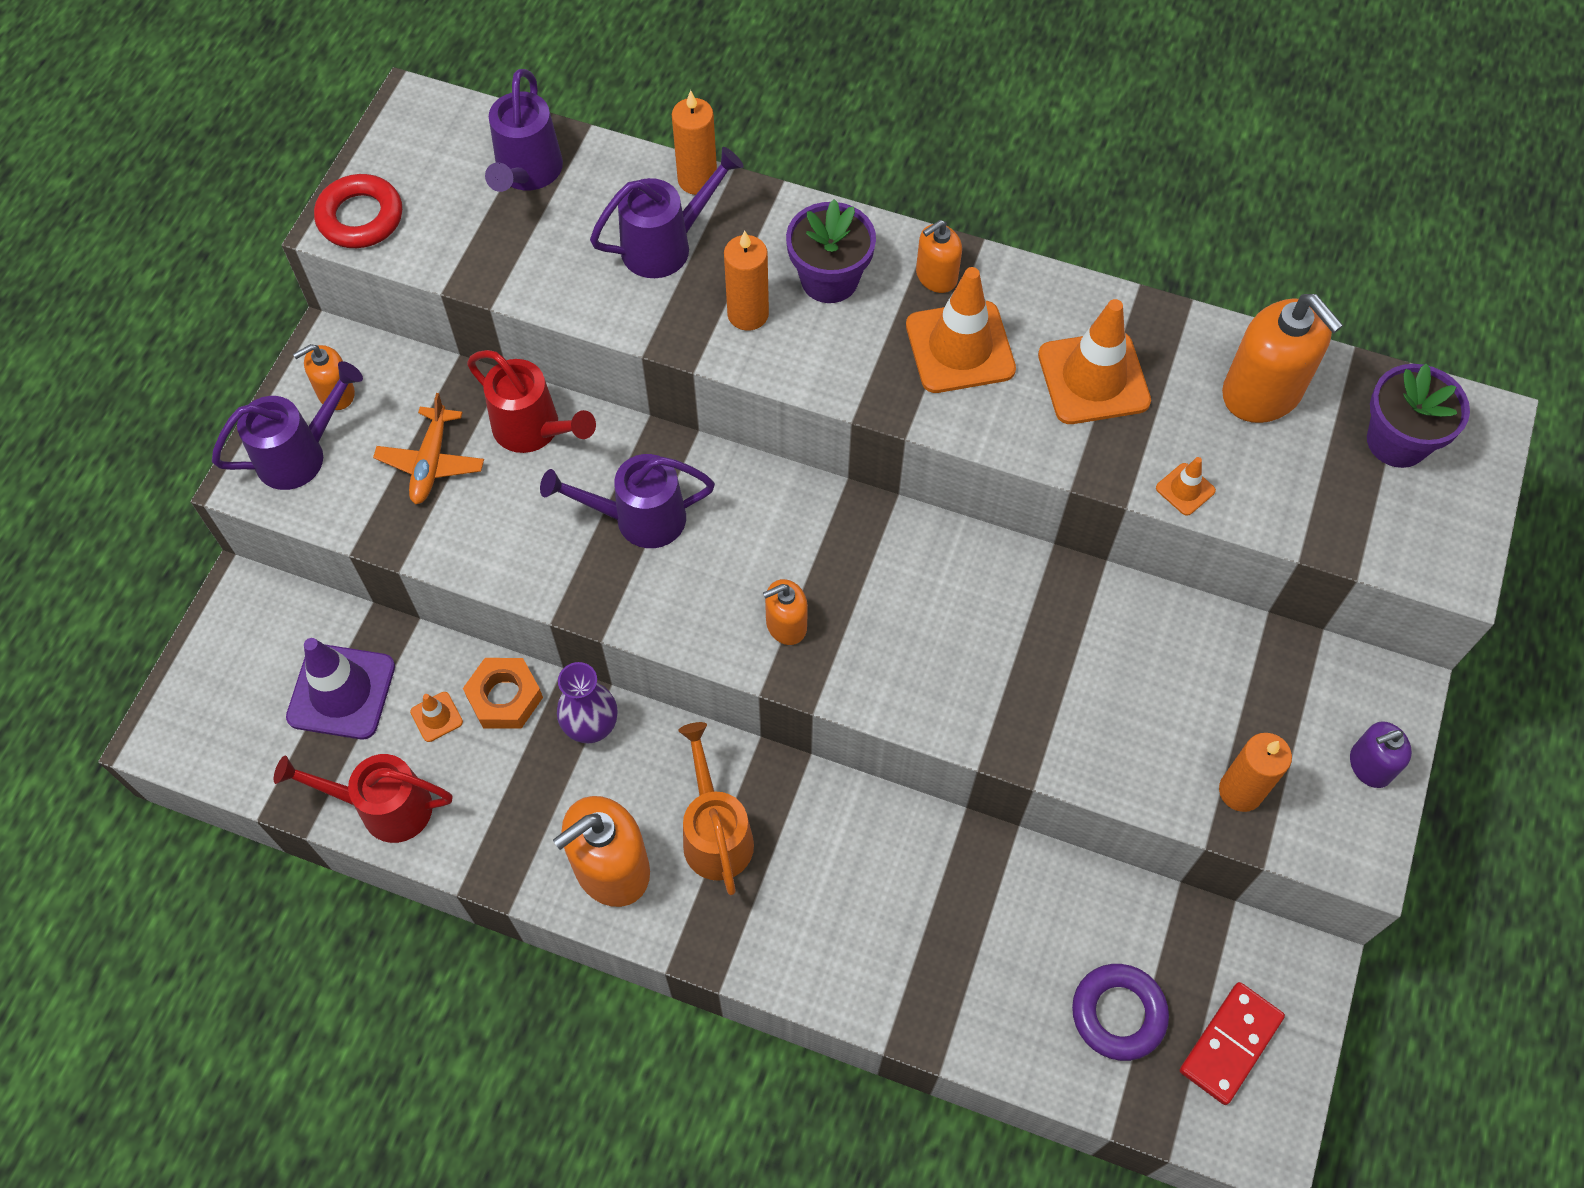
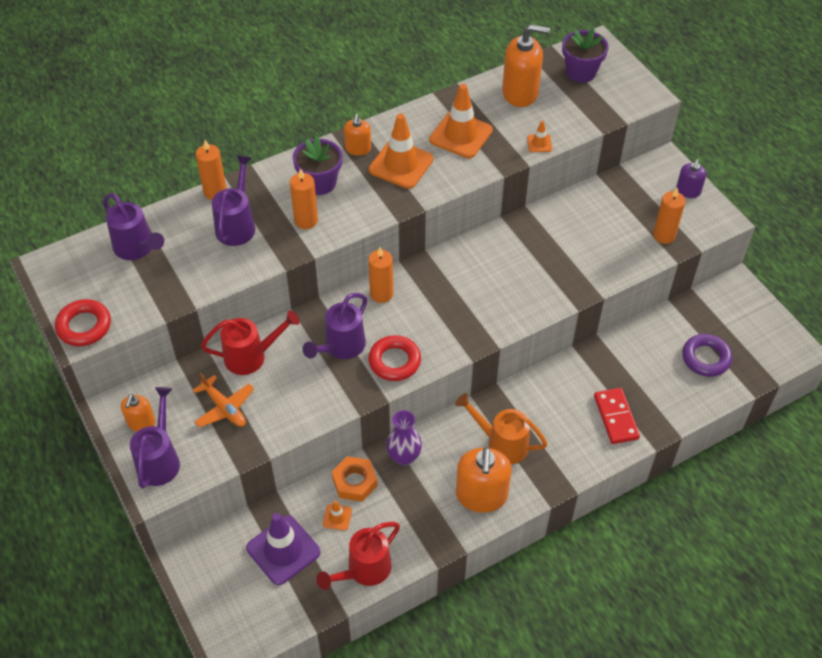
camera: 50 degrees left, 10 degrees down
orange soap dispenser [763,579,808,645] -> none
red domino [1180,982,1285,1105] -> red domino moved to [594,388,640,444]
none -> red ring [368,335,421,381]
none -> orange candle [369,247,393,303]

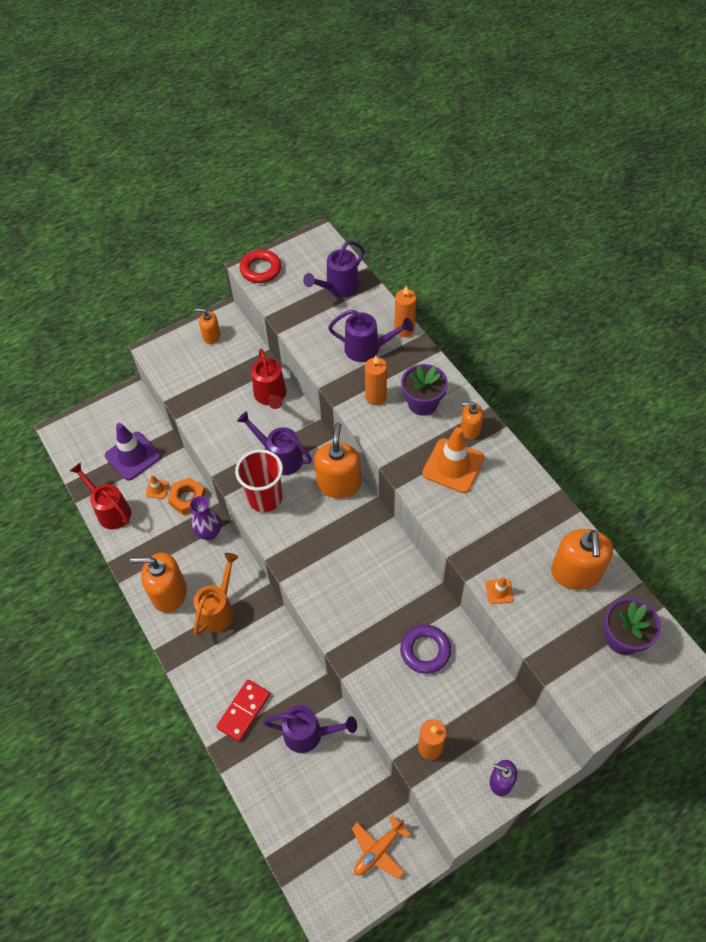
camera: 90 degrees right, 5 degrees up
purple watering can [130,387,180,489] -> purple watering can moved to [263,705,357,753]
orange plane [193,372,254,428] -> orange plane moved to [352,815,411,879]
red ring [368,335,421,381] -> red cup [235,449,283,512]
orange candle [369,247,393,303] -> orange soap dispenser [314,423,361,498]
orange traffic cone [429,84,493,158] -> none
red domino [594,388,640,444] -> red domino turned 45 degrees counterclockwise [216,680,270,742]
purple ring [682,334,732,377] -> purple ring moved to [400,624,451,674]

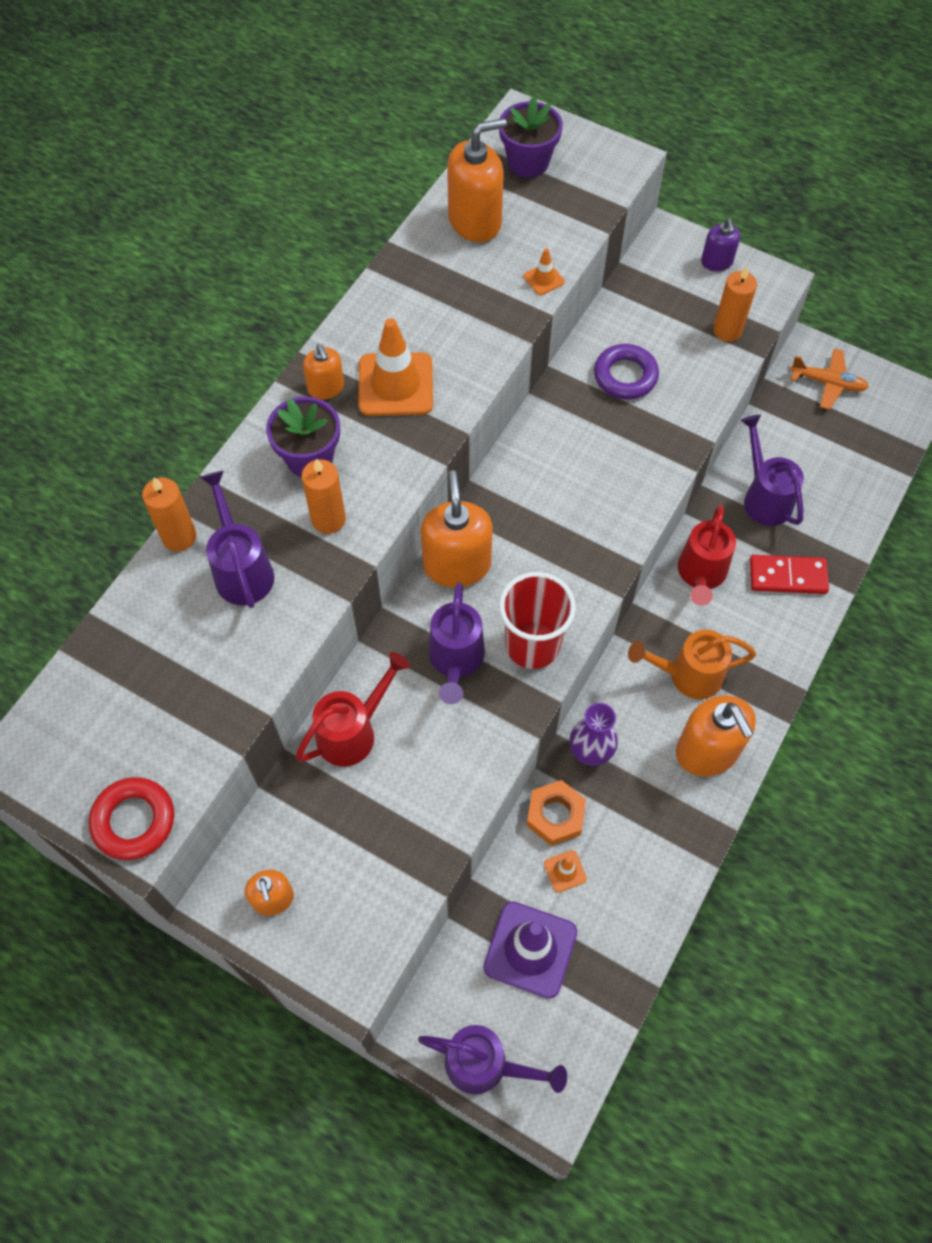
camera: 120 degrees left, 5 degrees up
red watering can [70,462,131,529] -> red watering can moved to [678,505,736,606]
purple watering can [303,241,365,298] -> purple watering can moved to [418,1025,567,1094]
orange soap dispenser [314,423,361,498] -> orange soap dispenser turned 105 degrees clockwise [421,470,493,588]

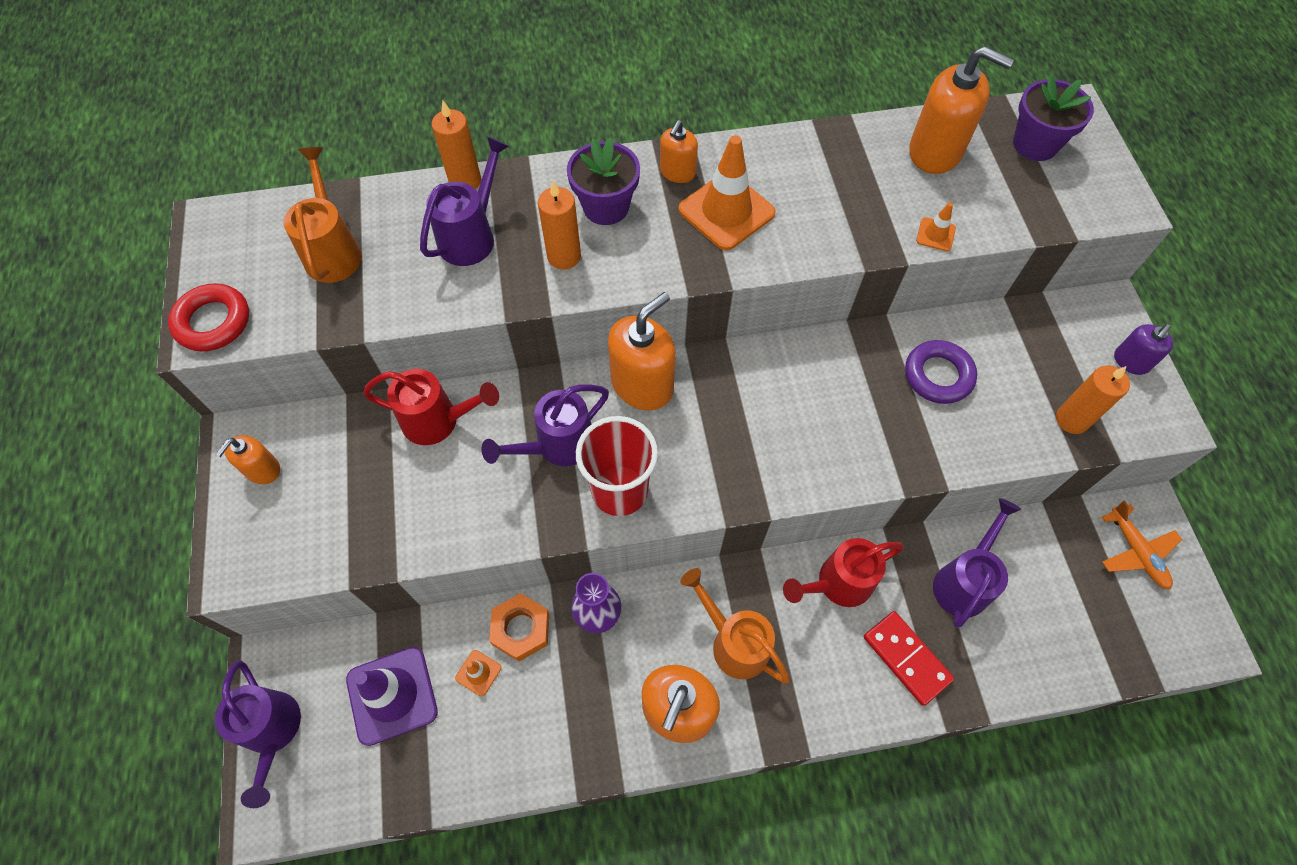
camera: 50 degrees right, 0 degrees up
none -> orange watering can [284,147,362,283]

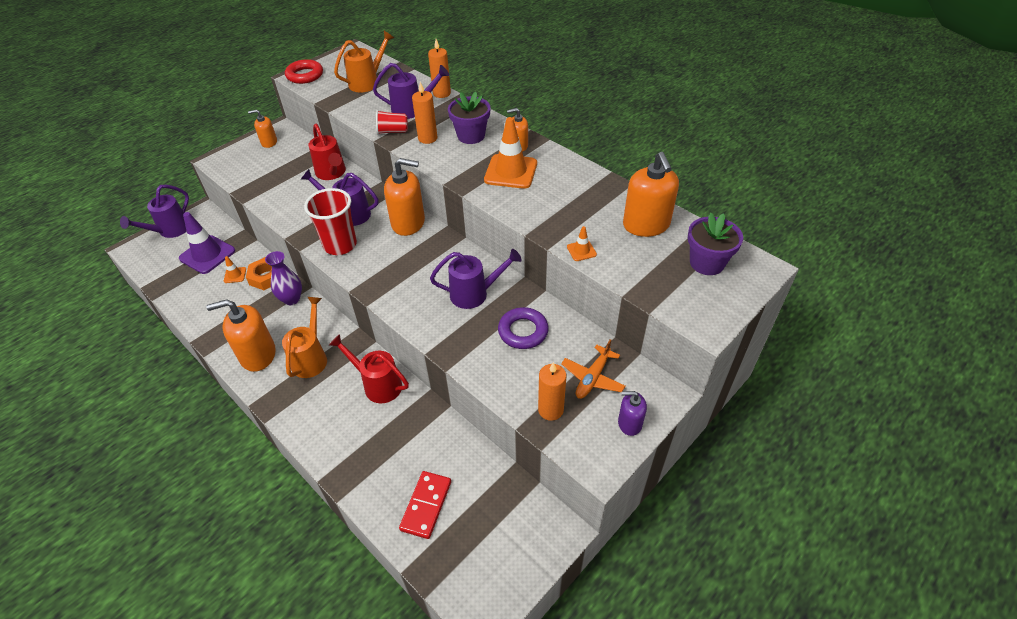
camera: 55 degrees right, 15 degrees down
red domino [864,611,954,706] -> red domino moved to [399,471,451,539]
purple watering can [933,498,1021,627] -> purple watering can moved to [430,249,522,309]
orange plane [1102,500,1182,589] -> orange plane moved to [561,339,626,399]
none -> red cup [376,110,408,135]

